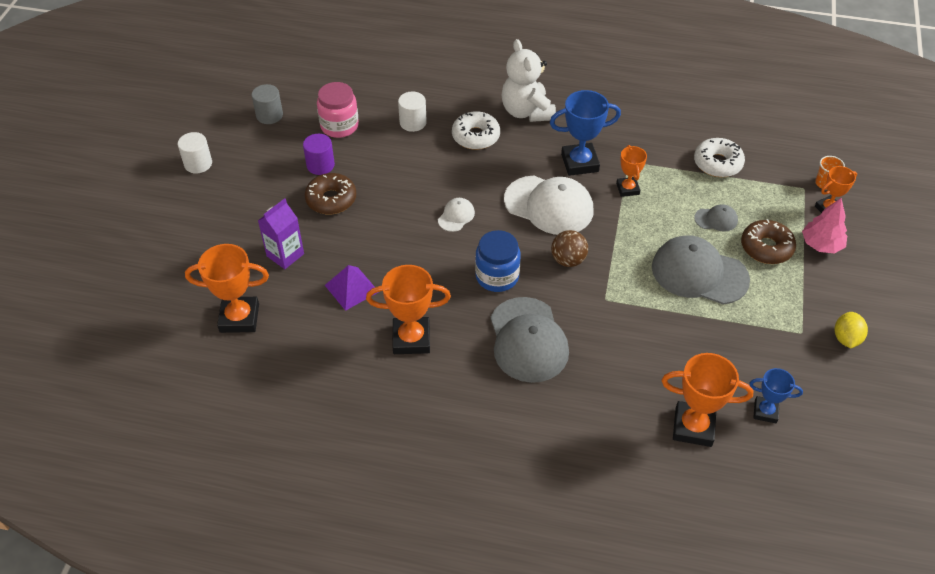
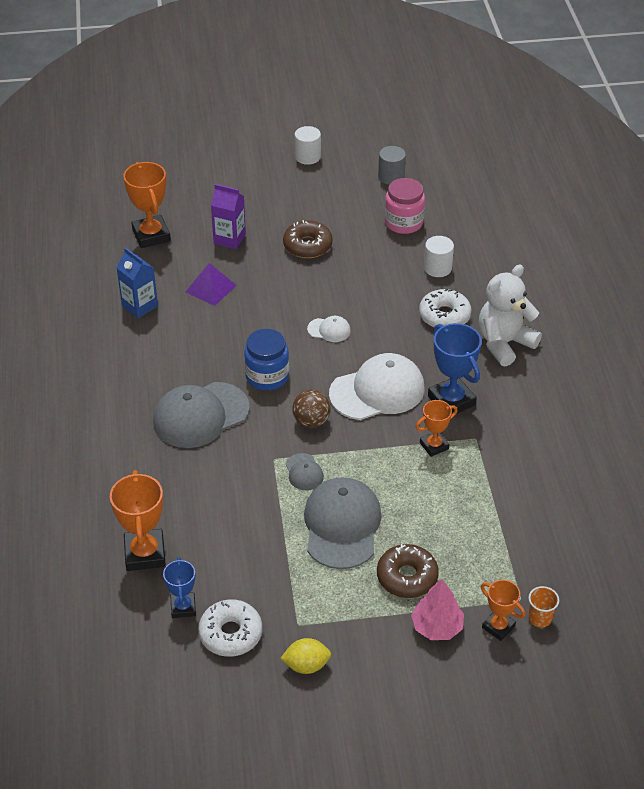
camera: 70 degrees right, 5 degrees down
purple cylinder [303,134,335,175] -> none
orange trophy [366,265,451,354] -> none
white cap [504,176,593,235] -> white cap turned 120 degrees counterclockwise [329,353,425,420]
white donut [694,138,745,177] -> white donut moved to [198,599,262,657]
grey cap [694,204,738,232] -> grey cap moved to [286,453,324,490]
none -> blue carton [116,247,158,318]

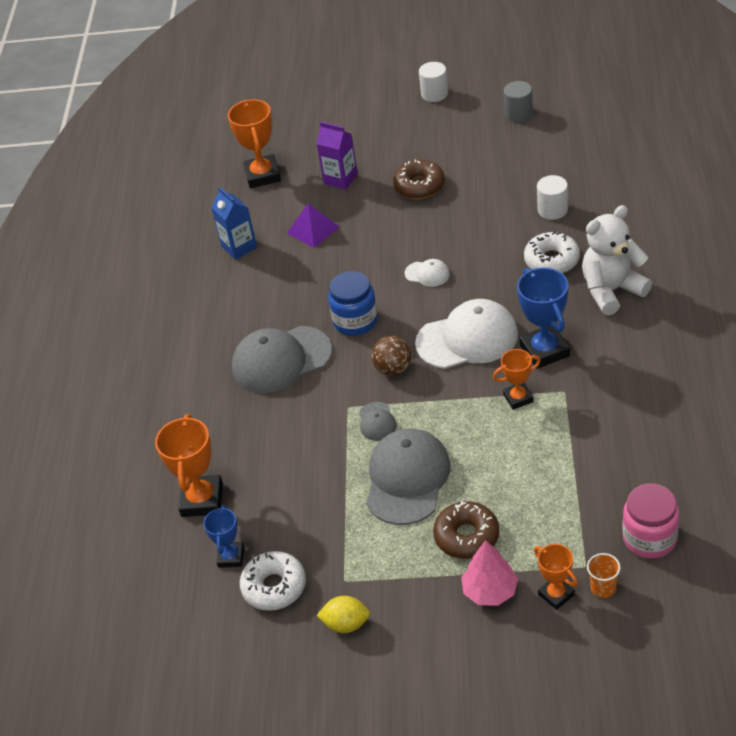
camera: 15 degrees right, 0 degrees up
pink jar [385,178,425,234] -> pink jar moved to [622,483,680,559]

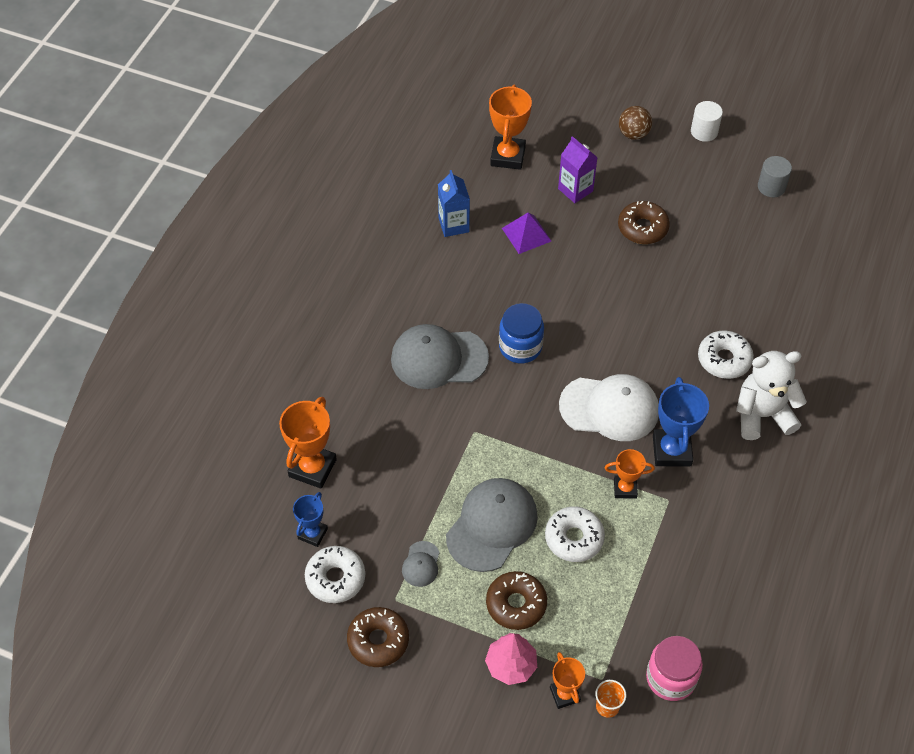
camera: 15 degrees right, 10 degrees up
yellow lemon [317,596,370,633] -> brown donut [347,607,409,667]
grey cap [359,402,397,441] -> grey cap moved to [402,541,440,587]
brown ball [371,335,412,376] -> brown ball moved to [619,106,652,140]
white cap [405,259,450,287] -> none
white cylinder [537,175,568,220] -> none
none -> white donut [545,507,605,562]

